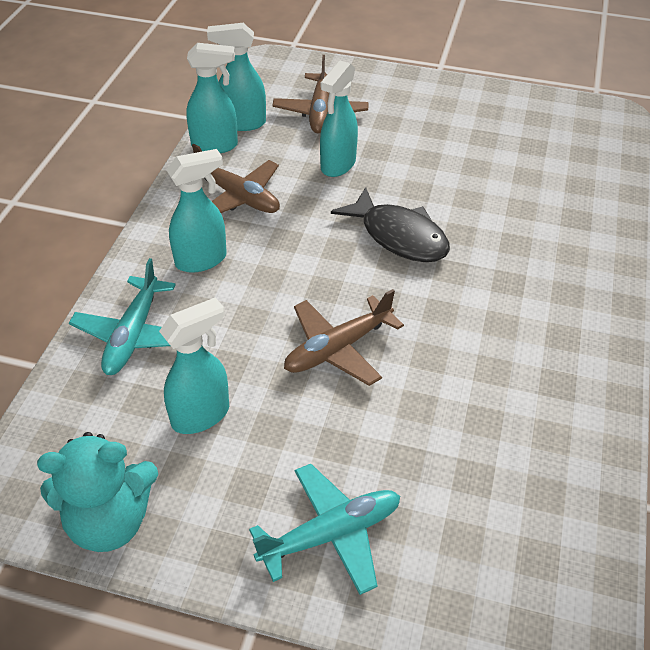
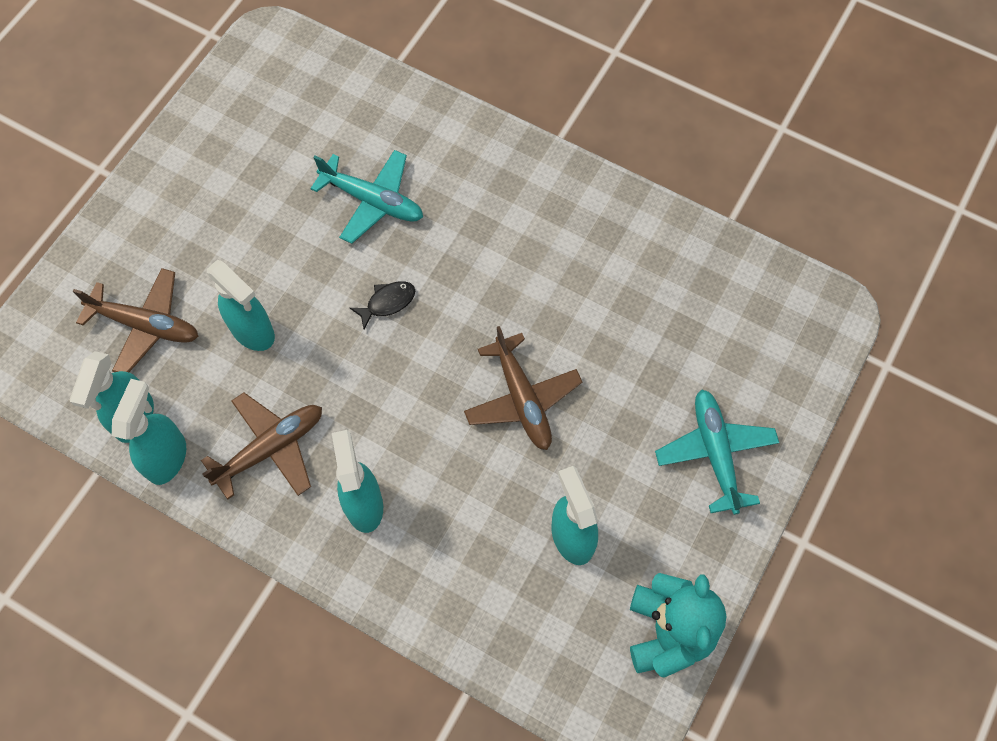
camera: 75 degrees left, 20 degrees up
turquoise plane [69,258,176,375] -> turquoise plane moved to [310,150,423,244]
black fish [331,187,450,262] -> black fish [350,281,415,329], size x0.50

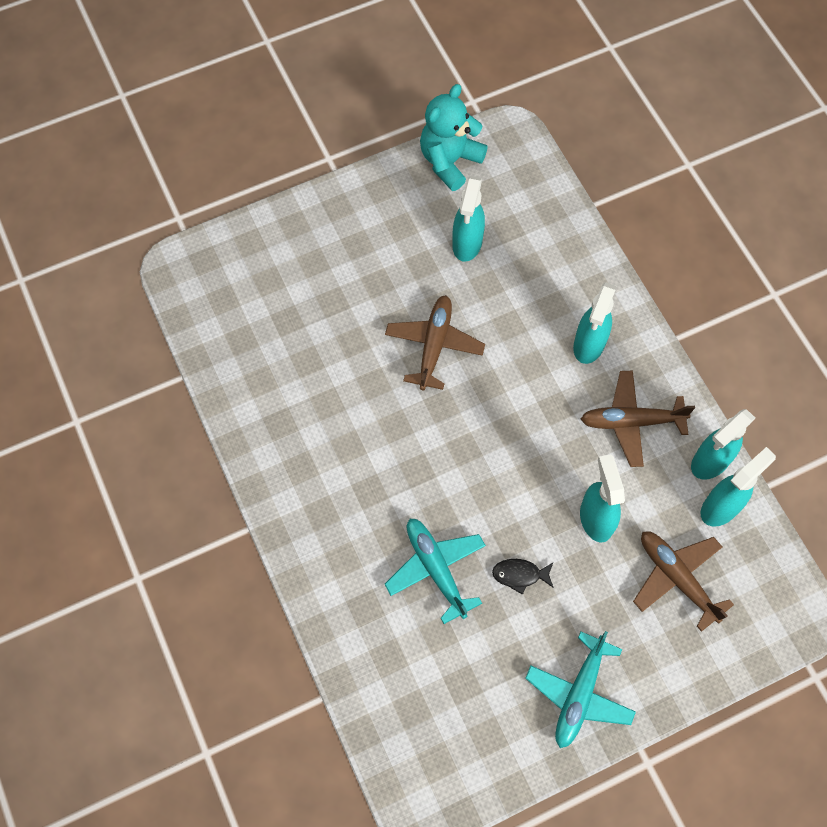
camera: 145 degrees left, 0 degrees up
black fish [350,281,415,329] -> black fish moved to [492,559,554,595]
turquoise plane [655,389,779,515] -> turquoise plane moved to [525,631,636,748]

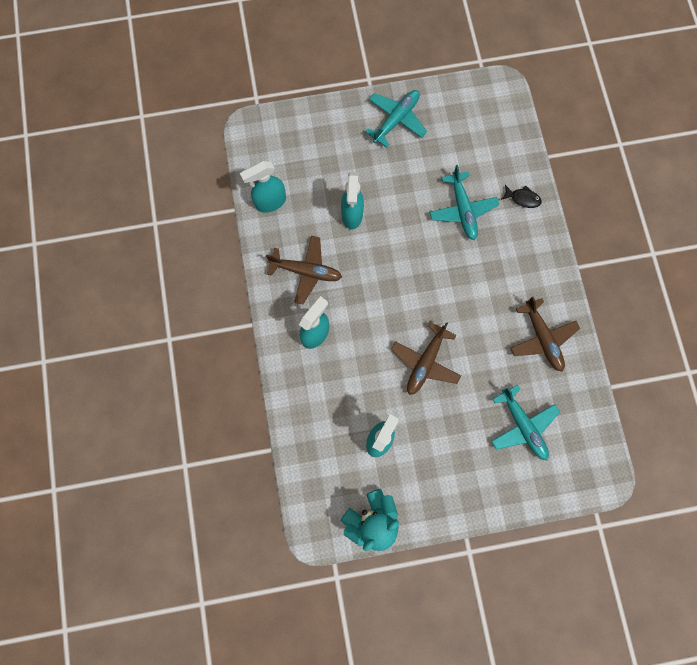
camera: 165 degrees left, 10 degrees up
black fish [492,559,554,595] -> black fish moved to [501,185,542,208]
brown plane [633,531,734,632] -> brown plane moved to [510,297,580,372]
turquoise spray bottle [691,409,755,480] -> none
none -> turquoise plane [491,385,560,460]

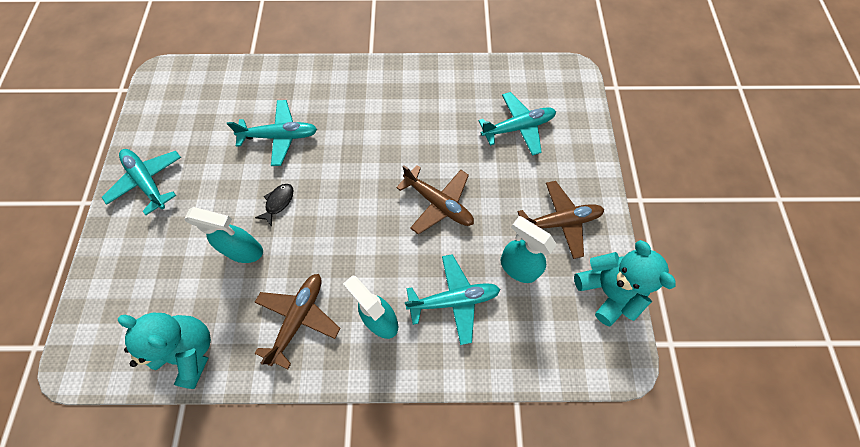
camera: 80 degrees left, 10 degrees down
turquoise spray bottle [240,161,286,213] -> turquoise teddy bear [118,313,211,389]
black fish [501,185,542,208] -> black fish moved to [255,184,293,227]
brown plane [510,297,580,372] -> brown plane moved to [517,181,604,259]
none -> turquoise plane [405,254,500,345]

